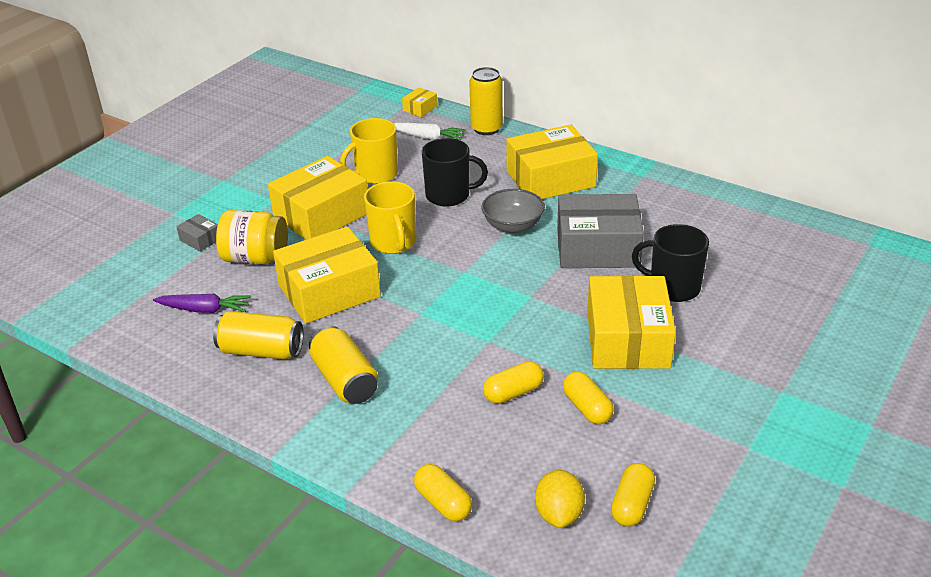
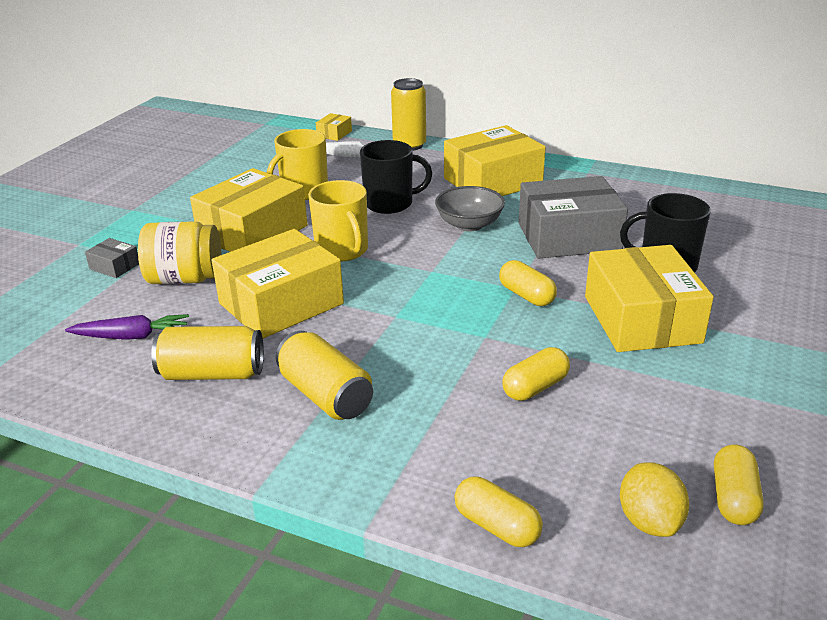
camera: 10 degrees left, 5 degrees down
yellow capsule [563,371,614,424] -> yellow capsule moved to [499,260,557,306]

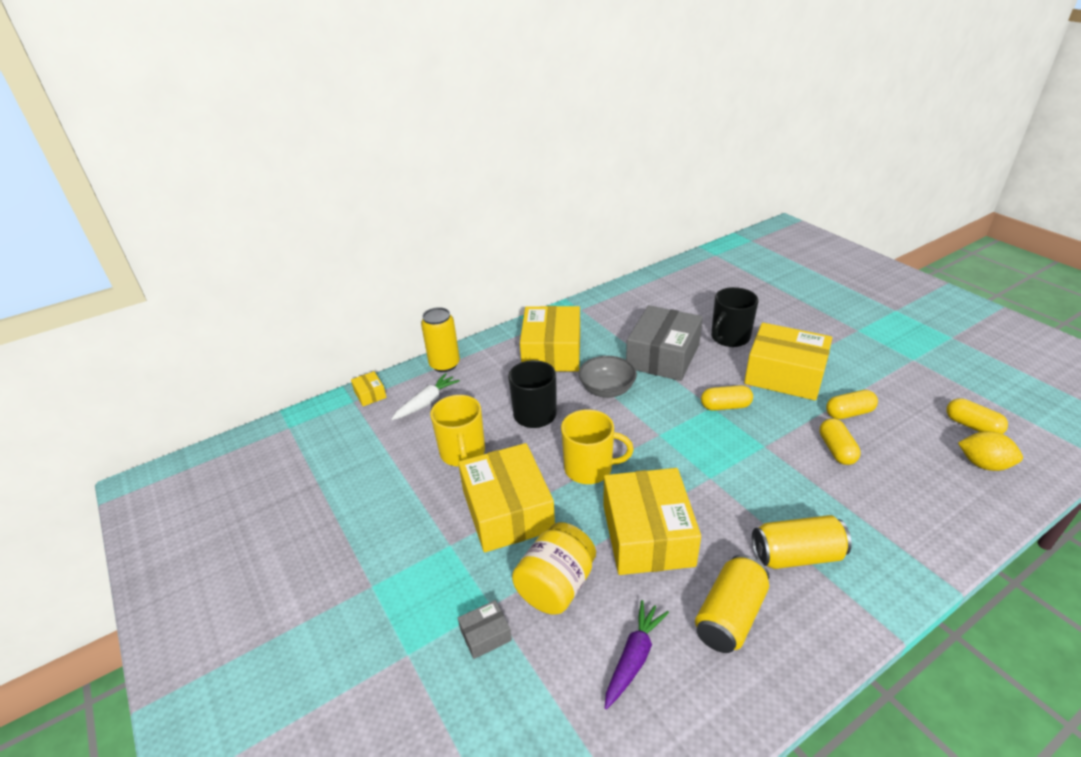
camera: 55 degrees left, 5 degrees up
yellow capsule [455,477,543,547] -> yellow capsule moved to [826,390,878,419]

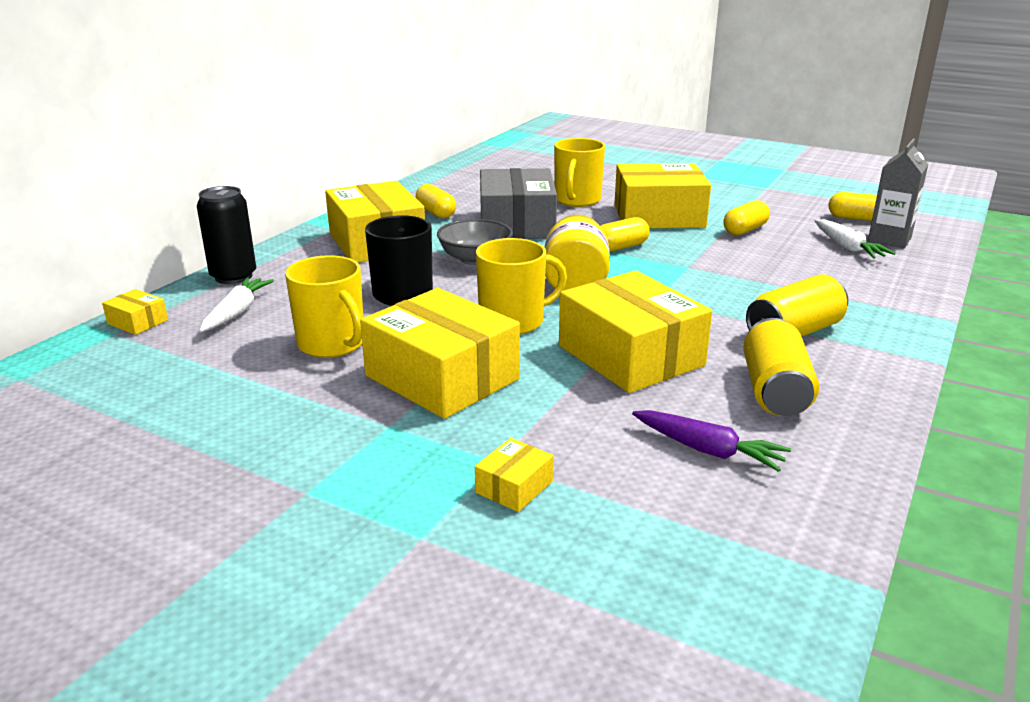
camera: 30 degrees left, 10 degrees down
yellow can [421,307,460,372] -> black can [197,186,256,284]
grey box [458,600,512,659] -> yellow box [475,438,553,512]
yellow jar [512,522,596,614] -> yellow jar moved to [544,215,610,291]
purple carrot [605,600,669,709] -> purple carrot turned 120 degrees clockwise [632,410,791,472]
black mug [711,287,759,347] -> yellow mug [554,138,605,207]
yellow capsule [819,418,861,465] -> yellow capsule moved to [416,184,456,218]
yellow lemon [958,431,1023,471] -> grey carton [868,139,928,248]
none -> white carrot [815,219,896,259]

